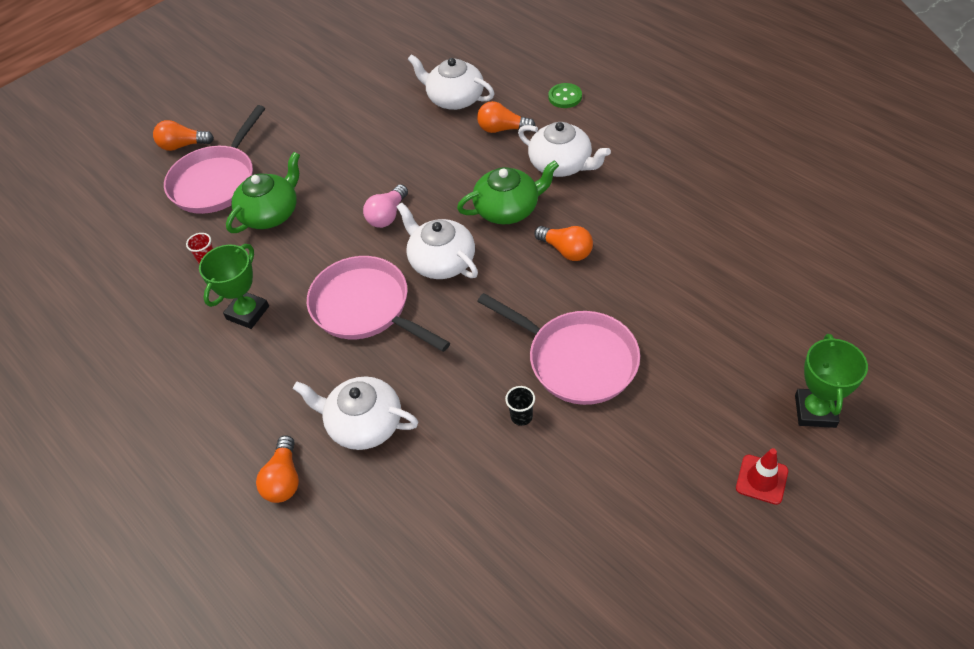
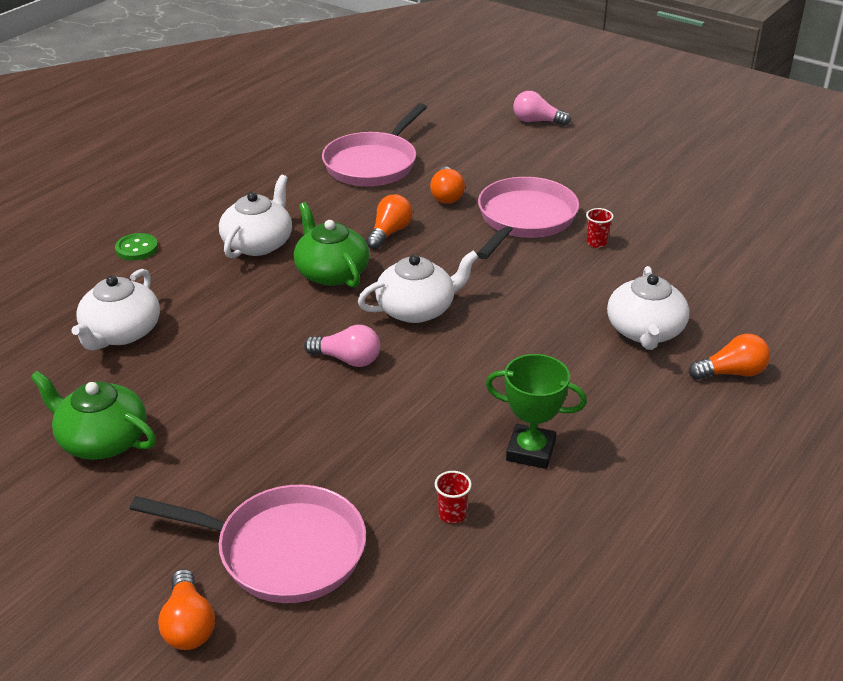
camera: 105 degrees left, 15 degrees down
green teapot [226,152,300,233] -> green teapot moved to [31,371,156,460]
pink pan [307,256,450,352] -> pink pan moved to [322,103,427,186]
white teapot [397,203,478,279] -> white teapot turned 150 degrees counterclockwise [358,251,478,323]
orange light bulb [477,101,535,133] -> orange light bulb moved to [430,166,465,204]
black cup [505,386,535,426] -> red cup [586,208,614,248]
red traffic cone [736,448,788,505] -> none
green trophy [795,334,868,428] -> pink light bulb [513,91,571,126]

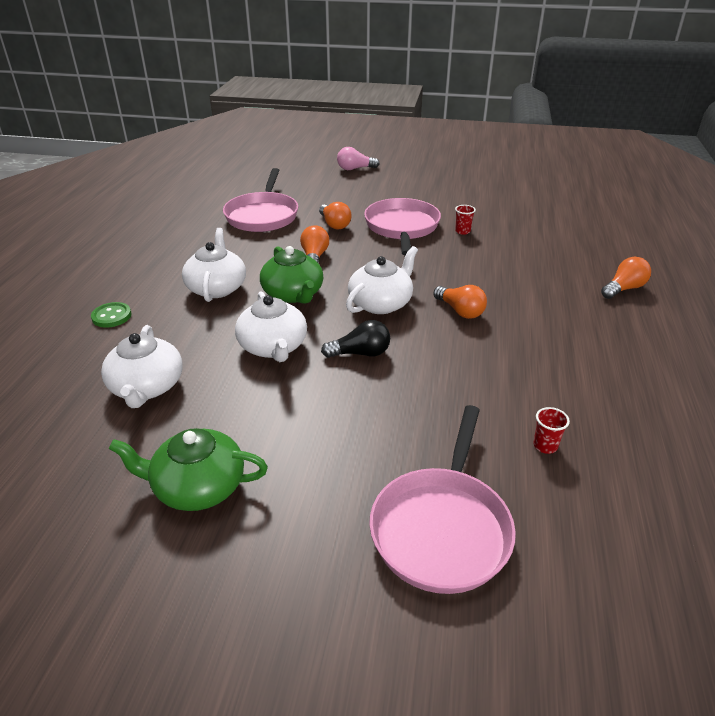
camera: 25 degrees left, 0 degrees up
pink pan [130,485,366,603] -> pink pan turned 120 degrees clockwise [369,405,516,594]
orange light bulb [158,569,215,650] -> orange light bulb moved to [433,285,487,319]
green teapot [293,202,369,288] -> green teapot turned 150 degrees counterclockwise [260,246,323,304]
pink light bulb [304,325,380,367] -> black light bulb [321,320,390,358]
green trophy [486,354,587,469] -> none
white teapot [607,266,689,350] -> white teapot moved to [235,291,307,362]

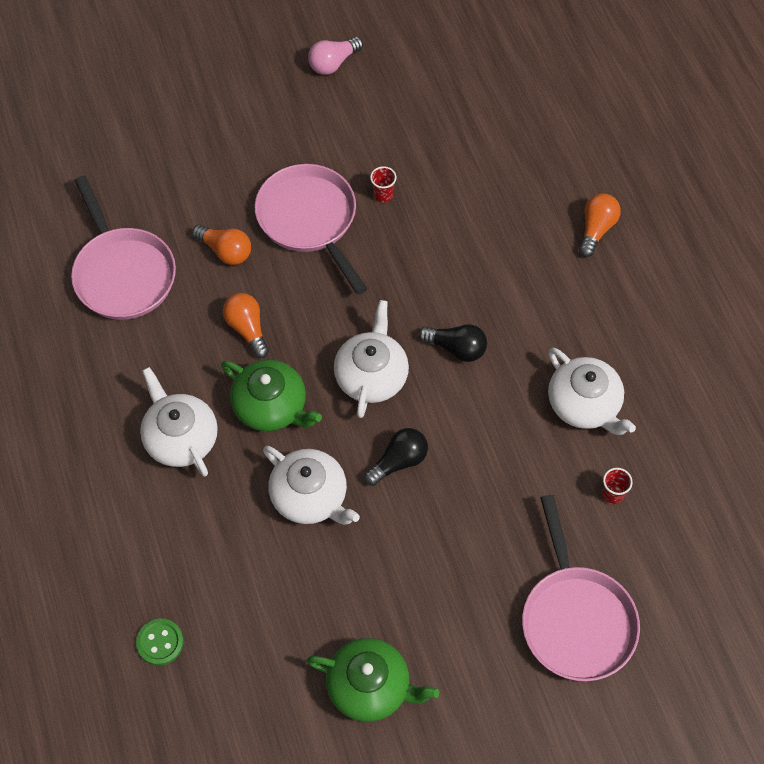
camera: 30 degrees left, 25 degrees up
green button [91,302,131,328] -> green button moved to [136,619,184,666]
white teapot [101,325,183,408] -> white teapot moved to [548,348,636,435]
green teapot [109,428,268,511] -> green teapot turned 135 degrees counterclockwise [306,638,439,722]
pink light bulb [337,147,379,170] -> pink light bulb moved to [308,37,363,75]
orange light bulb [433,285,487,319] -> black light bulb [418,324,487,362]

